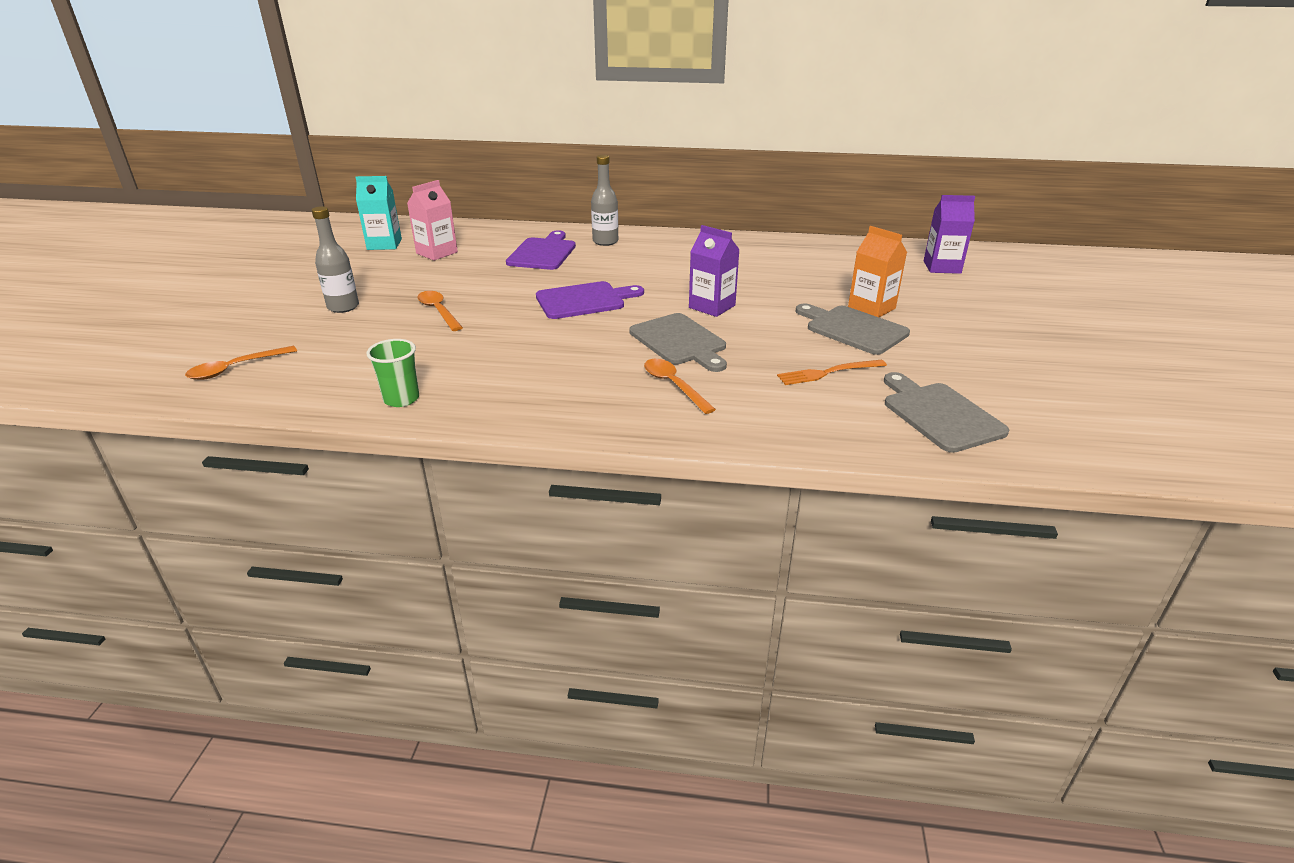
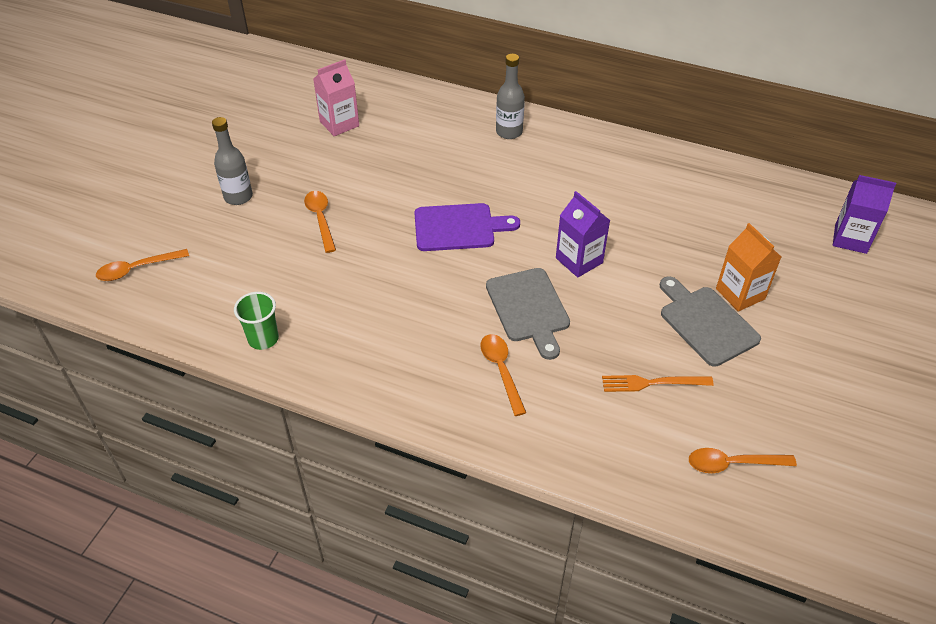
camera: 15 degrees right, 15 degrees up
turquoise carton [356,176,402,250] -> none
purple cutting board [506,231,576,270] -> none
grey cutting board [884,372,1009,453] -> orange spoon [689,448,797,473]

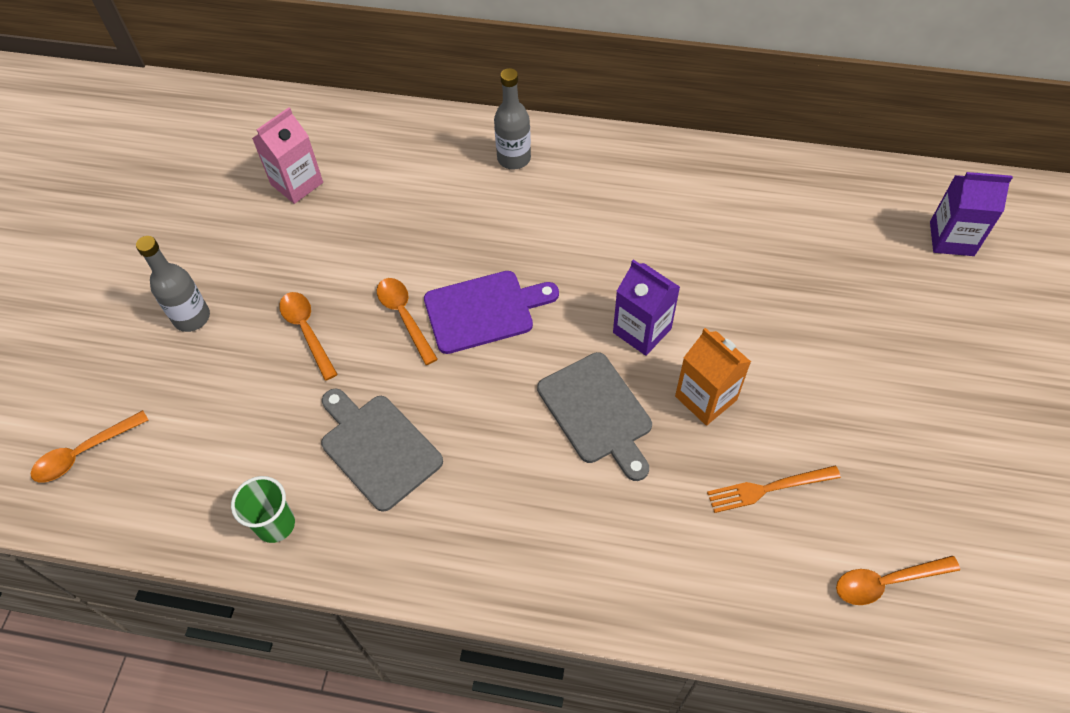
camera: 10 degrees left, 10 degrees up
orange spoon [480,334,526,416] -> orange spoon moved to [377,278,438,365]
grey cutting board [660,276,761,367] -> grey cutting board moved to [321,388,443,512]
orange carton [716,223,781,311] -> orange carton moved to [675,328,751,426]

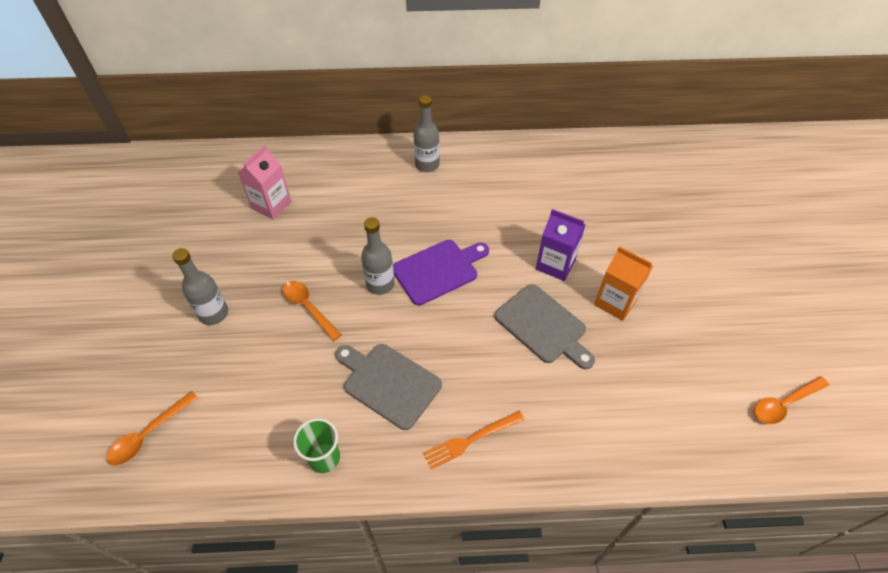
camera: 15 degrees left, 5 degrees down
orange spoon [377,278,438,365] -> grey bottle [361,217,395,295]
orange fork [707,466,841,513] -> orange fork moved to [423,411,525,469]
purple carton [930,172,1013,256] -> none

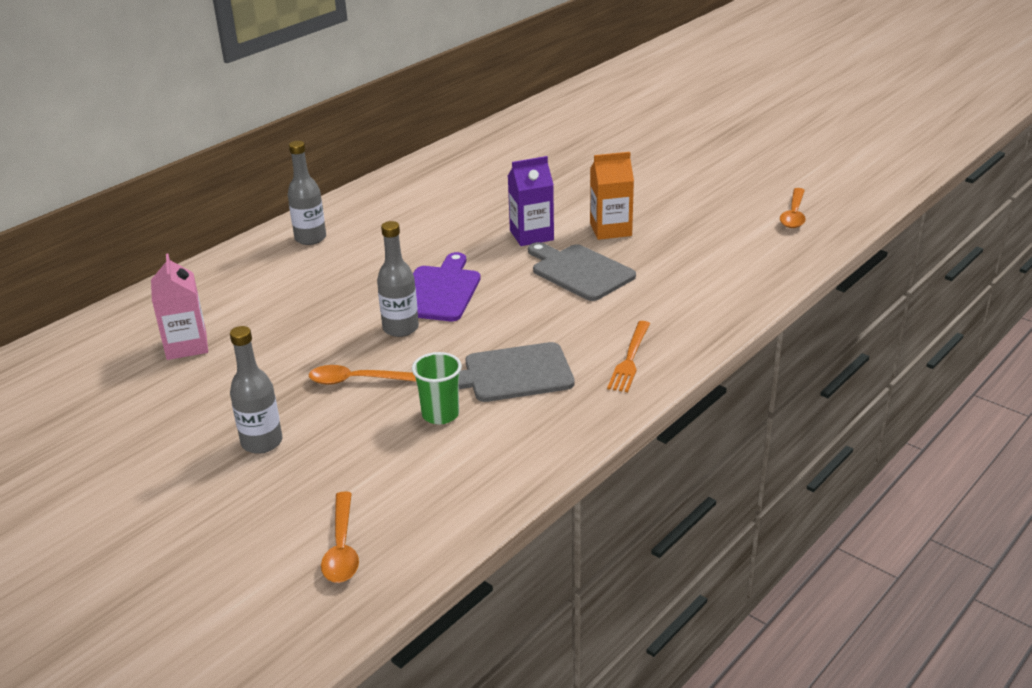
camera: 45 degrees left, 20 degrees down
green cup [293,418,340,473] -> green cup moved to [412,352,462,424]
grey cutting board [495,284,595,369] -> grey cutting board turned 135 degrees counterclockwise [528,242,636,301]

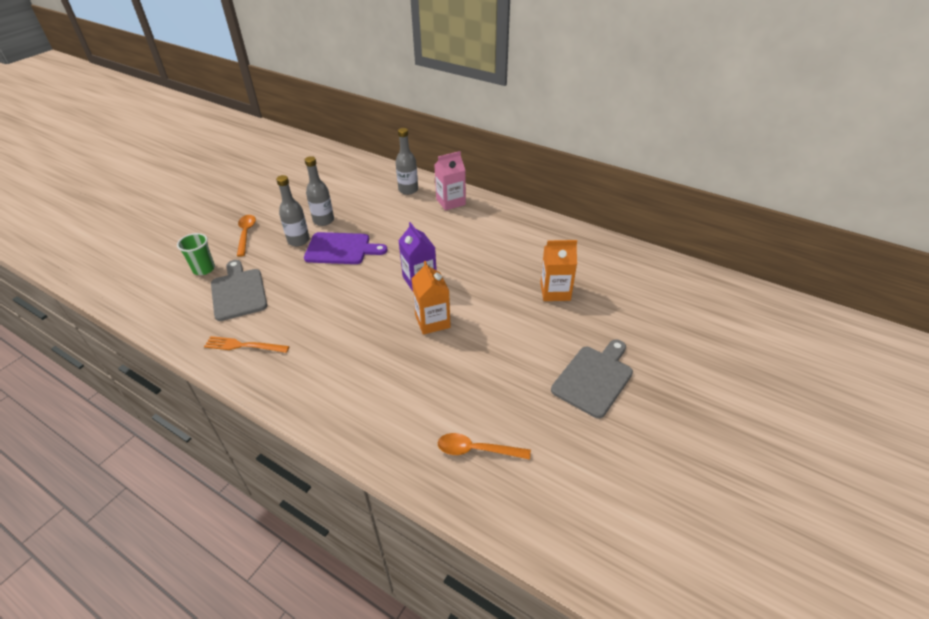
camera: 80 degrees right, 10 degrees up
pink carton [151,253,208,360] -> pink carton moved to [434,151,466,210]
grey bottle [230,326,282,454] -> grey bottle moved to [305,156,334,226]
orange spoon [321,491,359,583] -> none
grey cutting board [528,242,636,301] -> grey cutting board moved to [551,340,633,418]
none -> orange carton [540,240,577,301]

